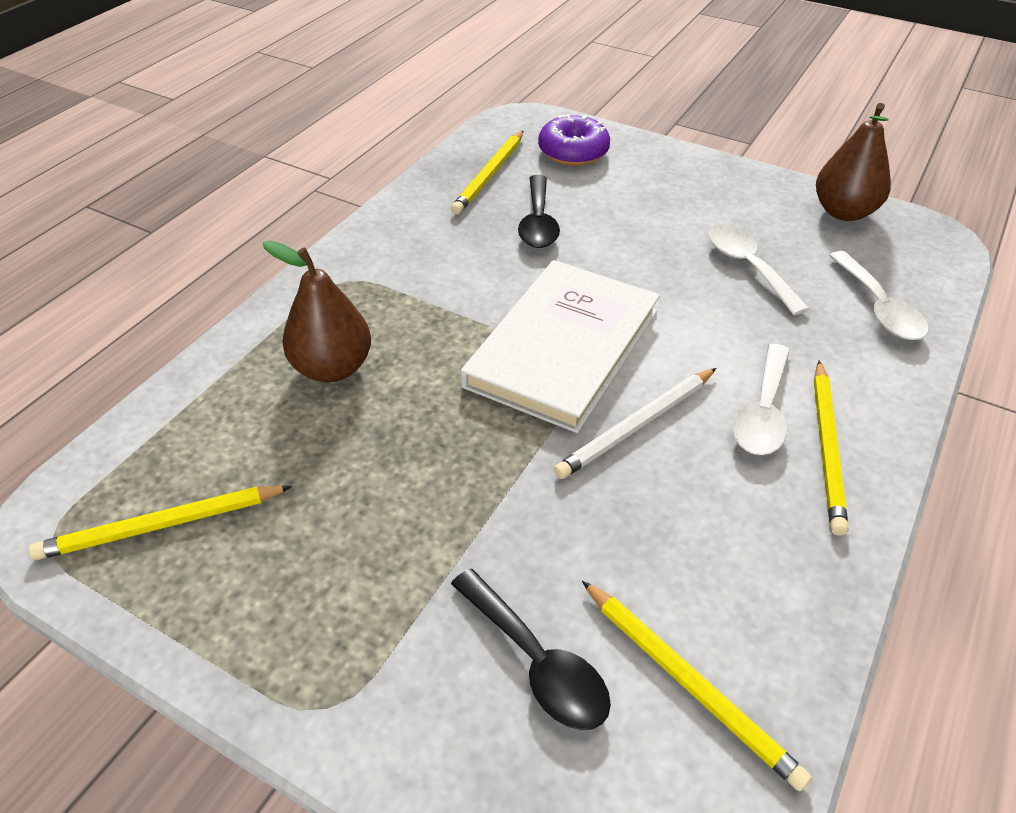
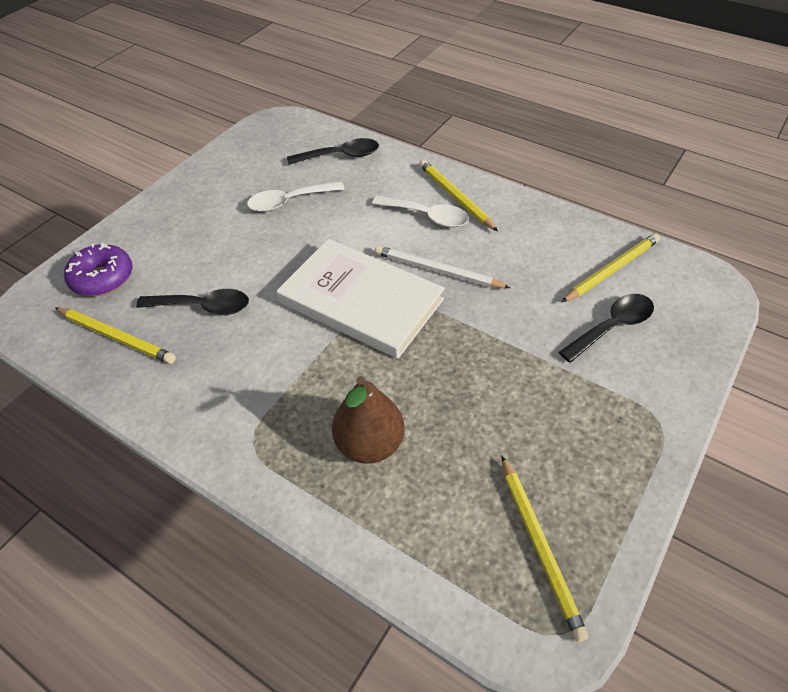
camera: 85 degrees left, 5 degrees up
white pencil [554,368,716,479] -> white pencil turned 150 degrees clockwise [375,245,510,288]
yellow pencil [814,361,848,536] -> yellow pencil turned 135 degrees counterclockwise [419,160,498,231]
brown pear [816,103,891,221] -> none
white spoon [829,251,929,340] -> black spoon [287,138,379,165]

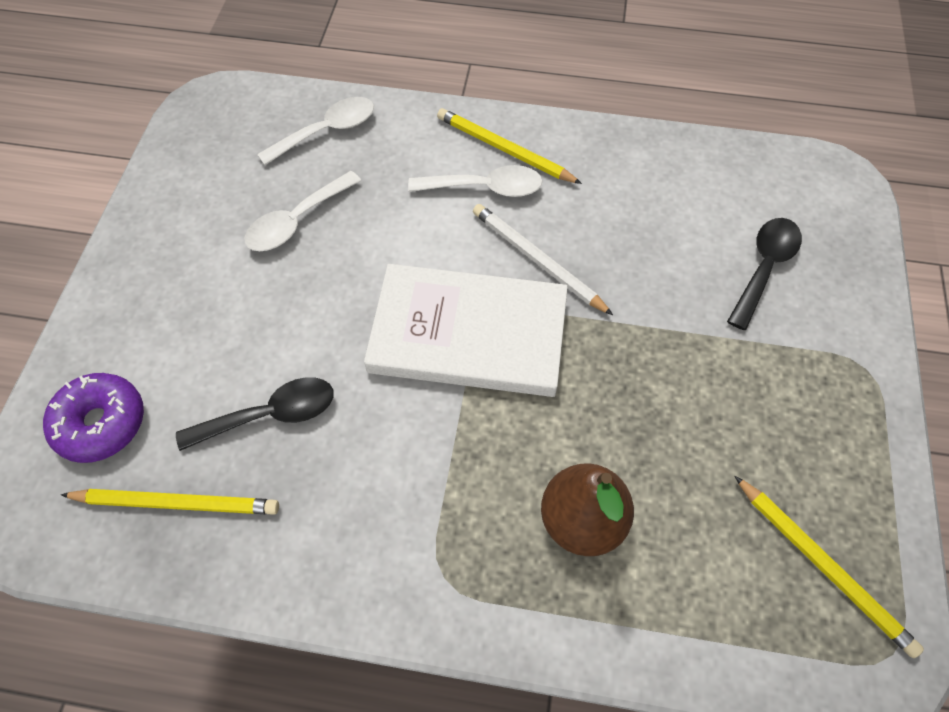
camera: 25 degrees left, 10 degrees up
black spoon [287,138,379,165] -> white spoon [257,97,374,165]
white pencil [375,245,510,288] -> white pencil turned 45 degrees clockwise [473,204,613,315]
yellow pencil [562,233,660,302] -> none

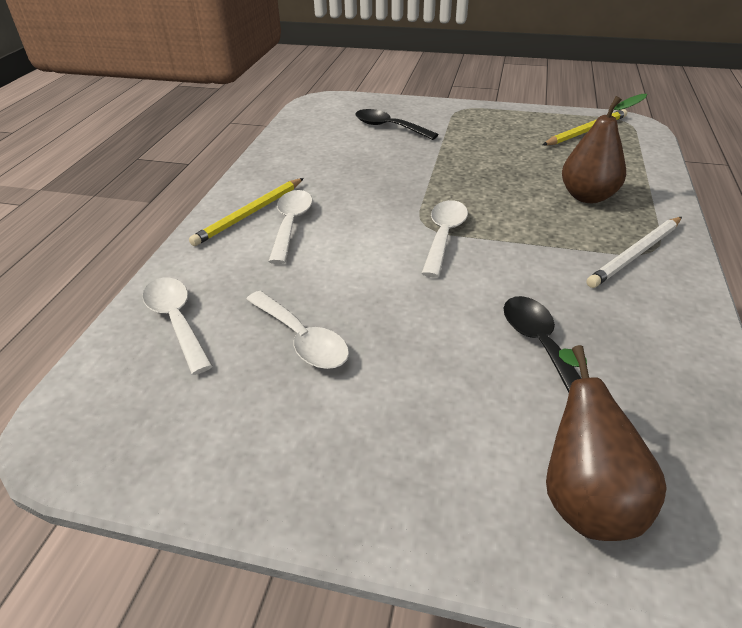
camera: 85 degrees left, 20 degrees down
purple donut [43,373,144,463] -> brown pear [546,345,667,541]
yellow pencil [61,489,279,515] -> none
white book [364,264,568,397] -> white spoon [421,200,468,277]
white pencil [473,204,613,315] -> white pencil moved to [587,217,682,288]

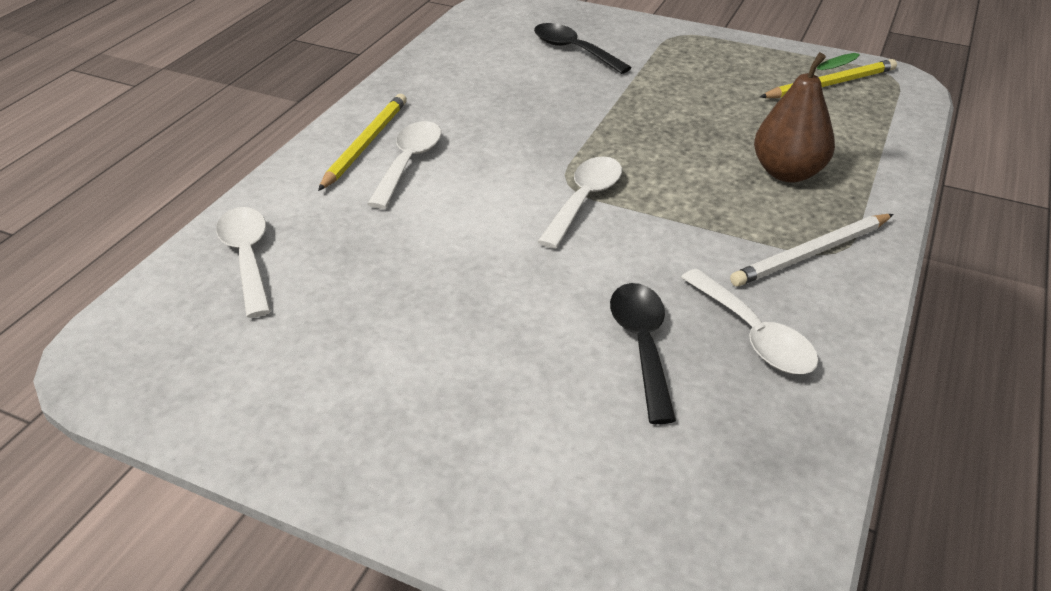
camera: 10 degrees right, 0 degrees up
yellow pencil [189,178,304,246] -> yellow pencil turned 150 degrees clockwise [318,94,407,191]
white spoon [246,291,349,369] -> white spoon moved to [681,269,819,374]
brown pear [546,345,667,541] -> none

